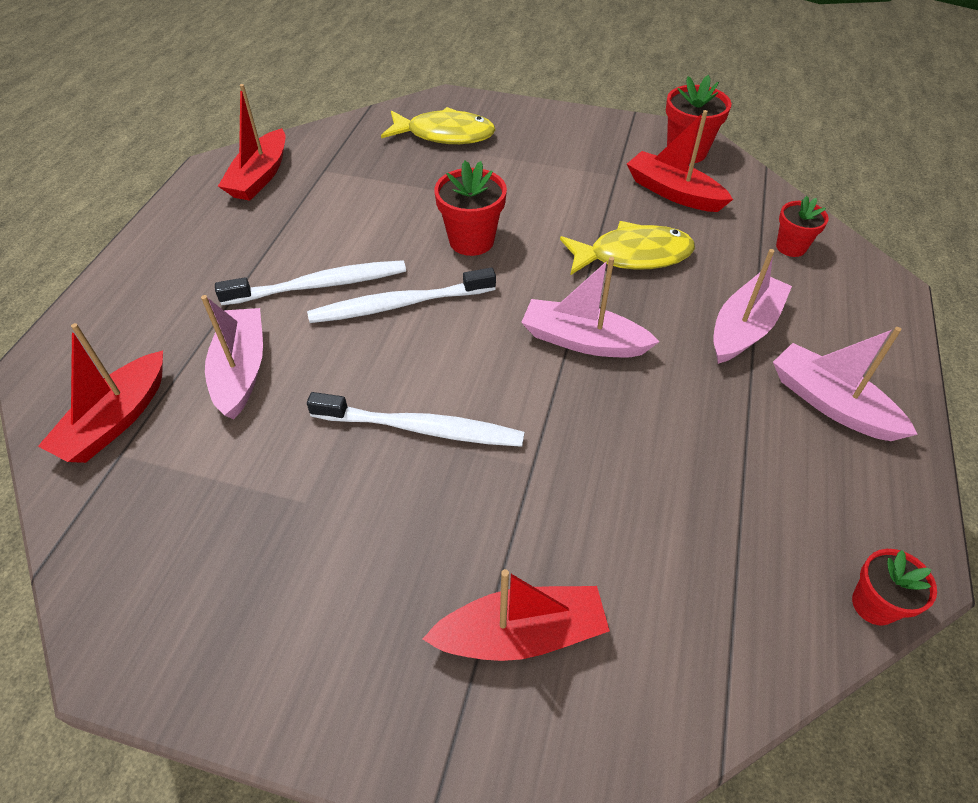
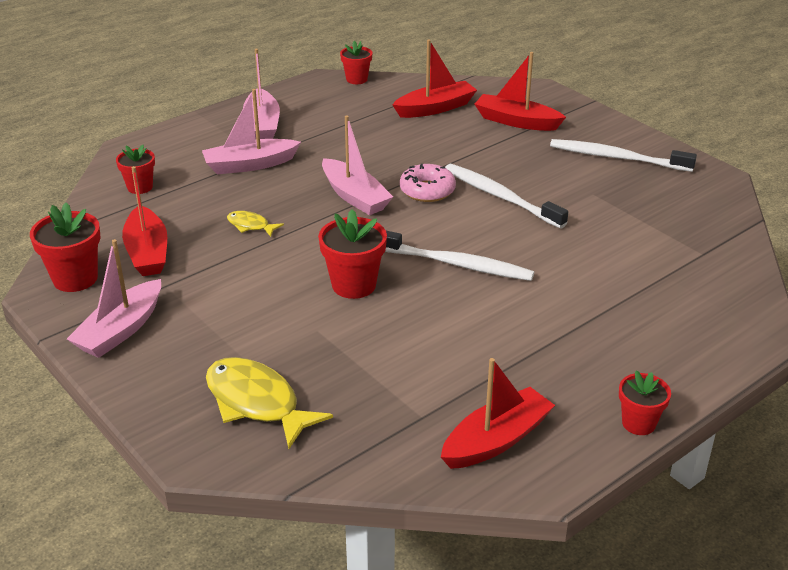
camera: 145 degrees left, 15 degrees down
red boat [38,323,163,463] -> red boat moved to [392,40,477,118]
pink boat [201,295,263,419] -> pink boat moved to [67,239,161,358]
white toothbrush [215,260,406,305] -> white toothbrush moved to [550,139,697,172]
yellow fish [560,221,695,275] -> yellow fish [227,211,284,237], size x0.50
none -> pink donut [400,164,456,202]
none -> red flower pot [619,370,671,435]

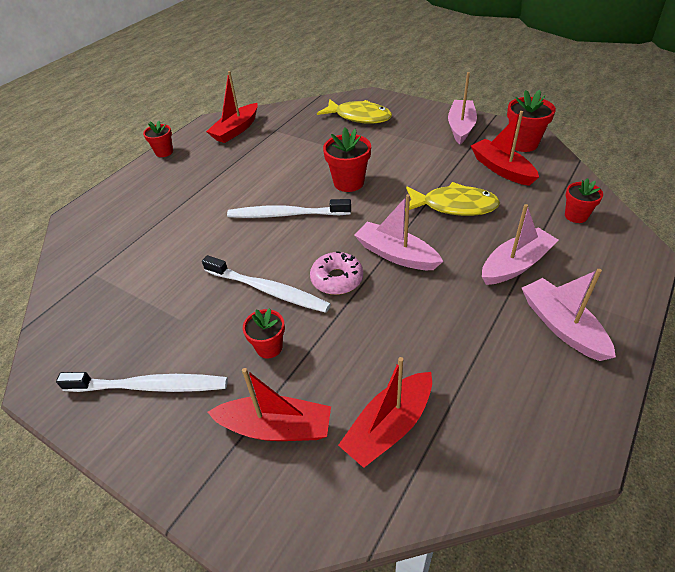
camera: 165 degrees right, 10 degrees up
yellow fish [227,211,284,237] -> yellow fish [405,182,500,216], size x2.00
red flower pot [340,41,372,84] -> red flower pot moved to [243,308,285,359]

